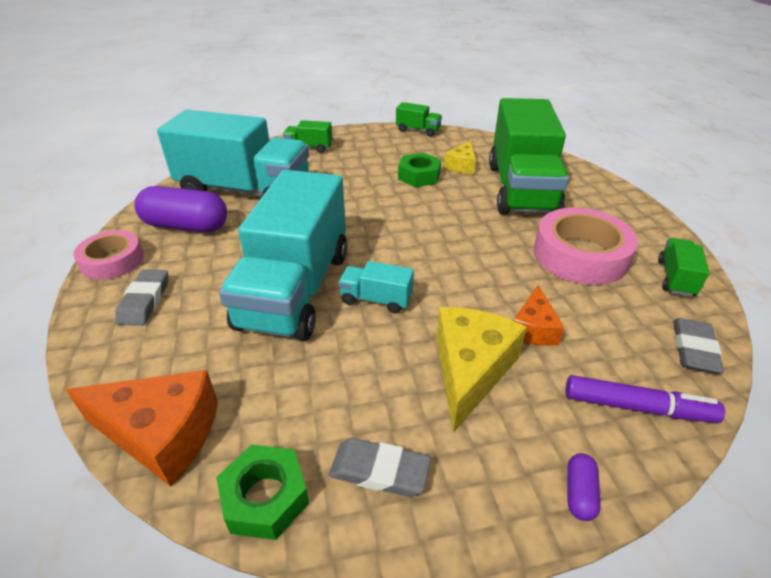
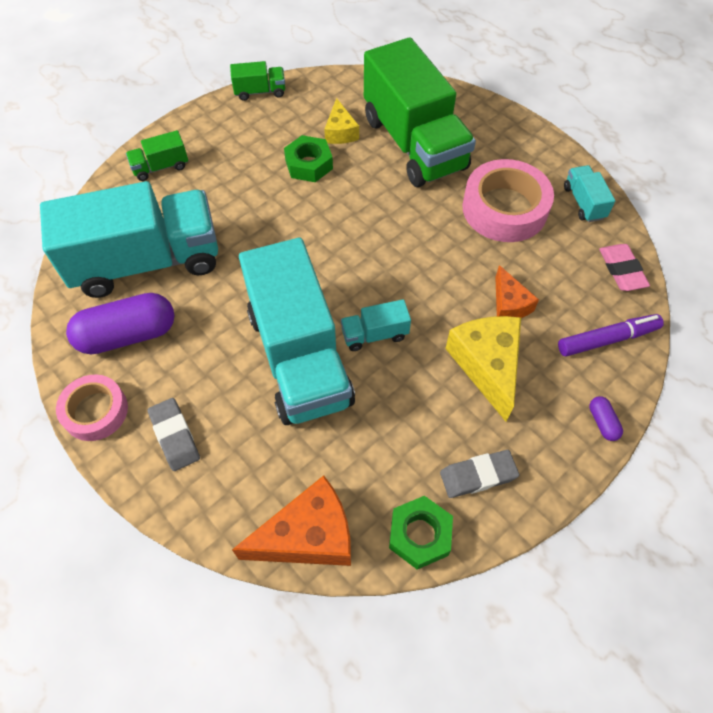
camera: 30 degrees left, 20 degrees up
green truck [658,238,709,297] -> turquoise truck [564,165,615,222]
grey eraser [673,318,724,374] -> pink eraser [599,244,650,291]

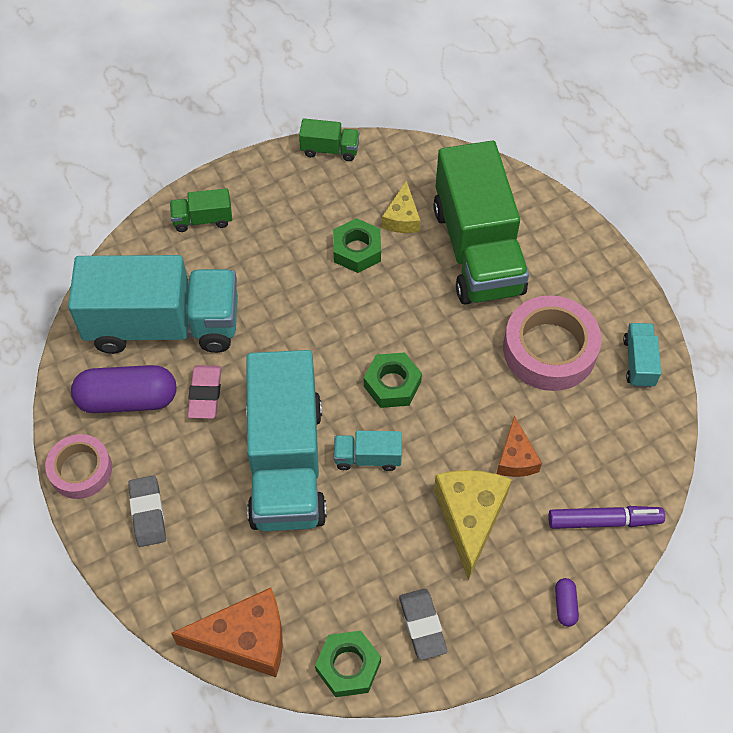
camera: 15 degrees right, 0 degrees up
grey eraser [440,450,519,498] -> grey eraser turned 75 degrees clockwise [399,589,447,660]
pink eraser [599,244,650,291] -> pink eraser moved to [187,365,222,419]
none -> green nut [364,353,422,408]

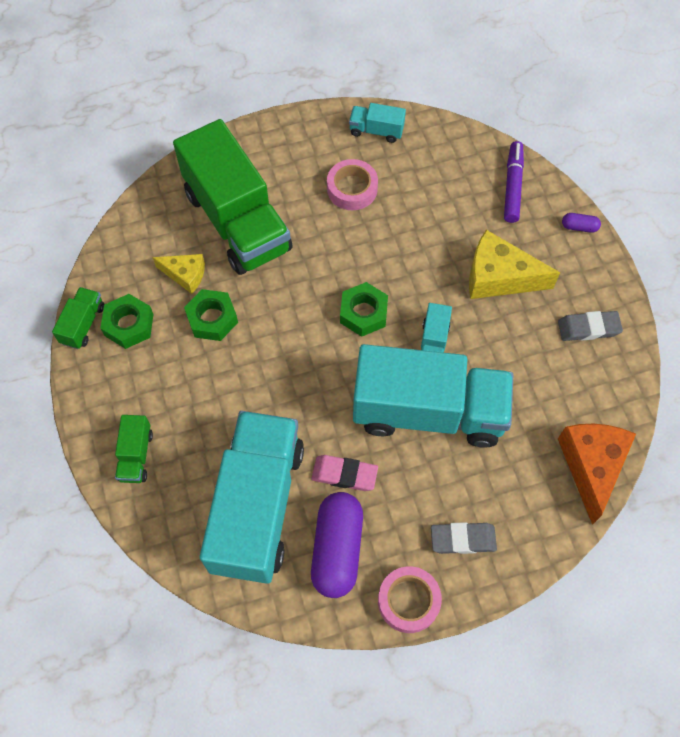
camera: 80 degrees left, 5 degrees up
green nut [315,631,381,697] -> green nut moved to [100,294,154,349]
green truck [433,141,529,304] -> green truck turned 60 degrees clockwise [173,119,292,275]
orange cheese [497,416,542,477] -> none
pink tape [503,295,601,391] -> pink tape [327,159,378,210], size x0.63

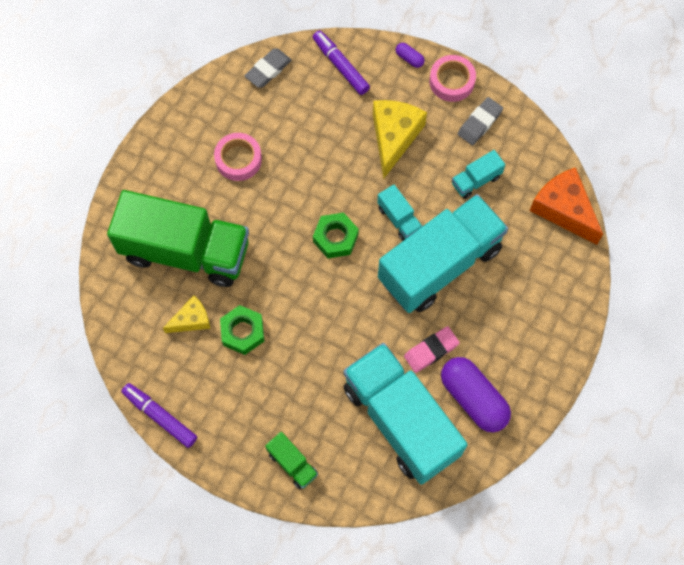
camera: 45 degrees left, 5 degrees up
green truck [52,287,104,349] -> purple marker [121,383,197,448]
green nut [100,294,154,349] -> none
turquoise truck [349,103,406,143] -> turquoise truck moved to [452,150,505,199]
pink tape [378,566,442,633] -> pink tape moved to [429,55,476,102]
grey eraser [431,522,497,554] -> grey eraser moved to [244,49,292,88]
yellow cheese [469,230,560,299] -> yellow cheese turned 135 degrees clockwise [373,100,427,178]
purple capsule [562,213,601,233] -> purple capsule turned 75 degrees clockwise [396,43,425,68]

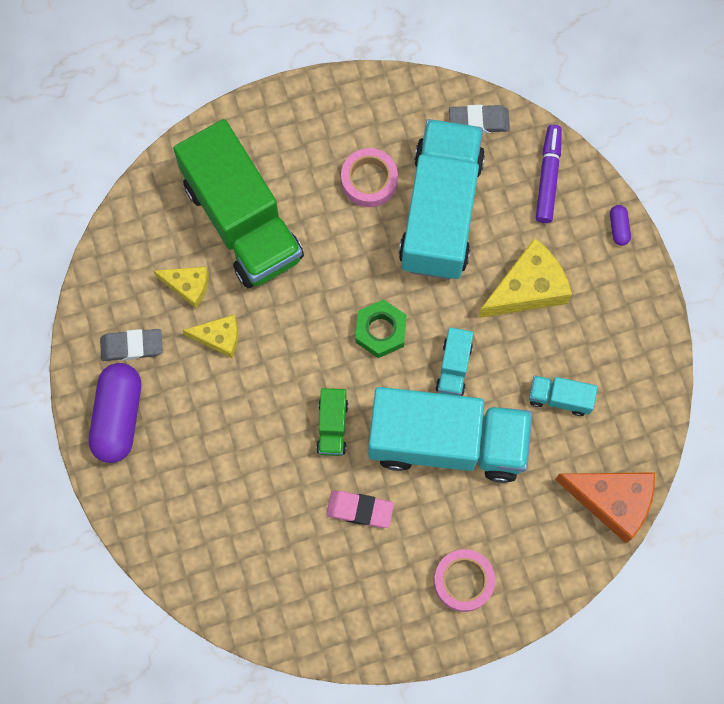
camera: 45 degrees right, 5 degrees up
purple marker [121,383,197,448] -> none
green nut [220,305,264,355] -> yellow cheese [183,314,238,358]
green truck [265,432,318,489] -> green truck moved to [316,388,348,456]
turquoise truck [343,343,468,485] -> turquoise truck moved to [399,119,485,279]
pink tape [429,55,476,102] -> pink tape moved to [434,549,495,612]
purple capsule [441,357,511,432] -> purple capsule moved to [89,363,141,463]
grey eraser [458,97,503,145] -> grey eraser moved to [100,329,163,361]
orange cheese [529,167,603,245] -> orange cheese turned 105 degrees clockwise [555,472,655,543]

